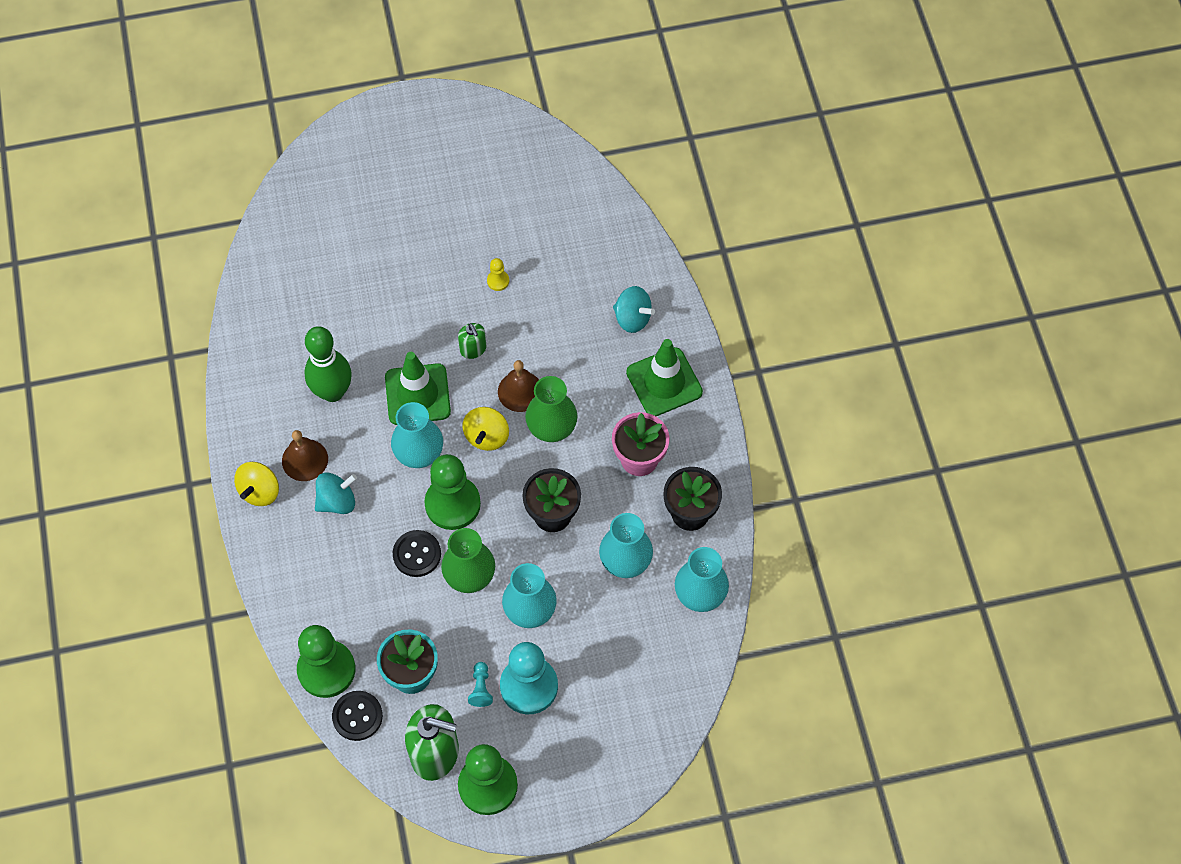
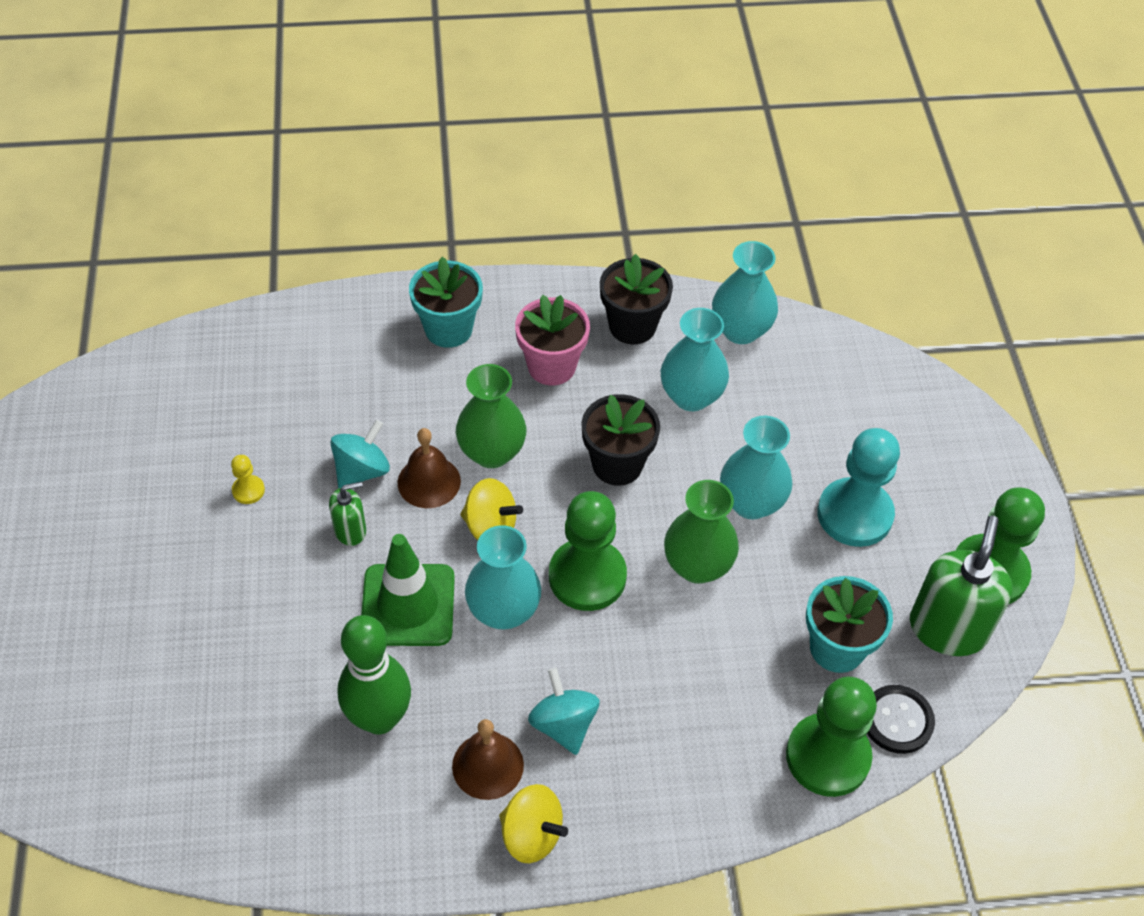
camera: 85 degrees left, 10 degrees down
black button [393,530,441,577] -> none
turquoise pawn [468,662,493,707] -> none
turquoise spinning top [613,286,655,333] -> turquoise spinning top moved to [330,420,390,488]
green traffic cone [626,339,703,416] -> turquoise flower pot [409,257,483,348]

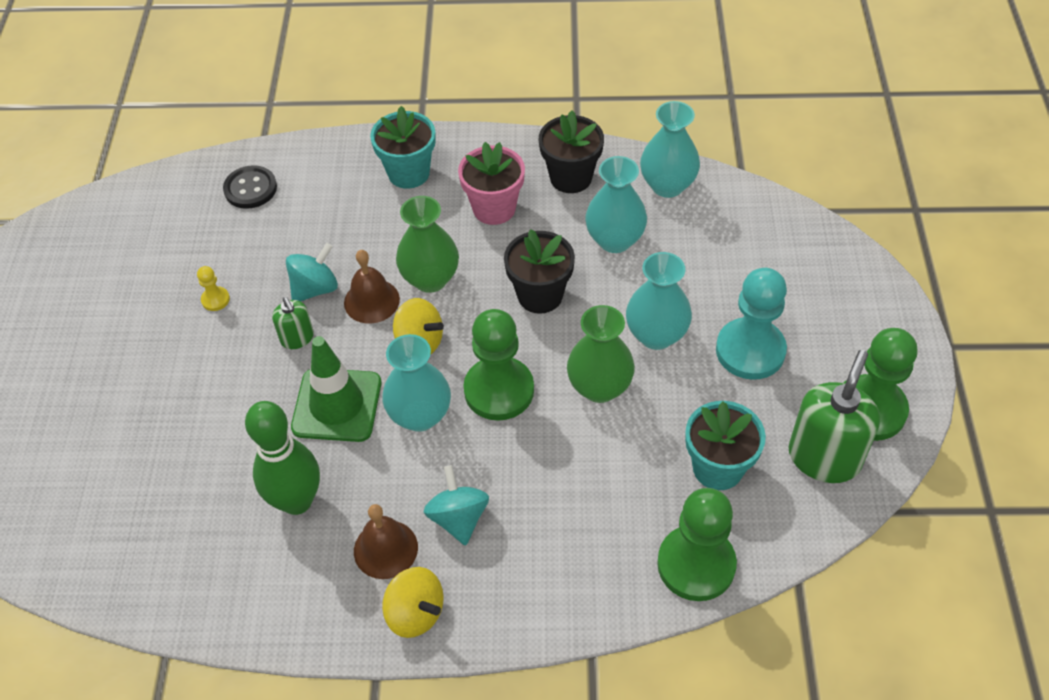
camera: 10 degrees right, 0 degrees up
green soap dispenser [329,482,366,546] -> green soap dispenser turned 75 degrees clockwise [272,297,314,349]
black button [867,685,935,754] -> black button moved to [223,165,277,209]

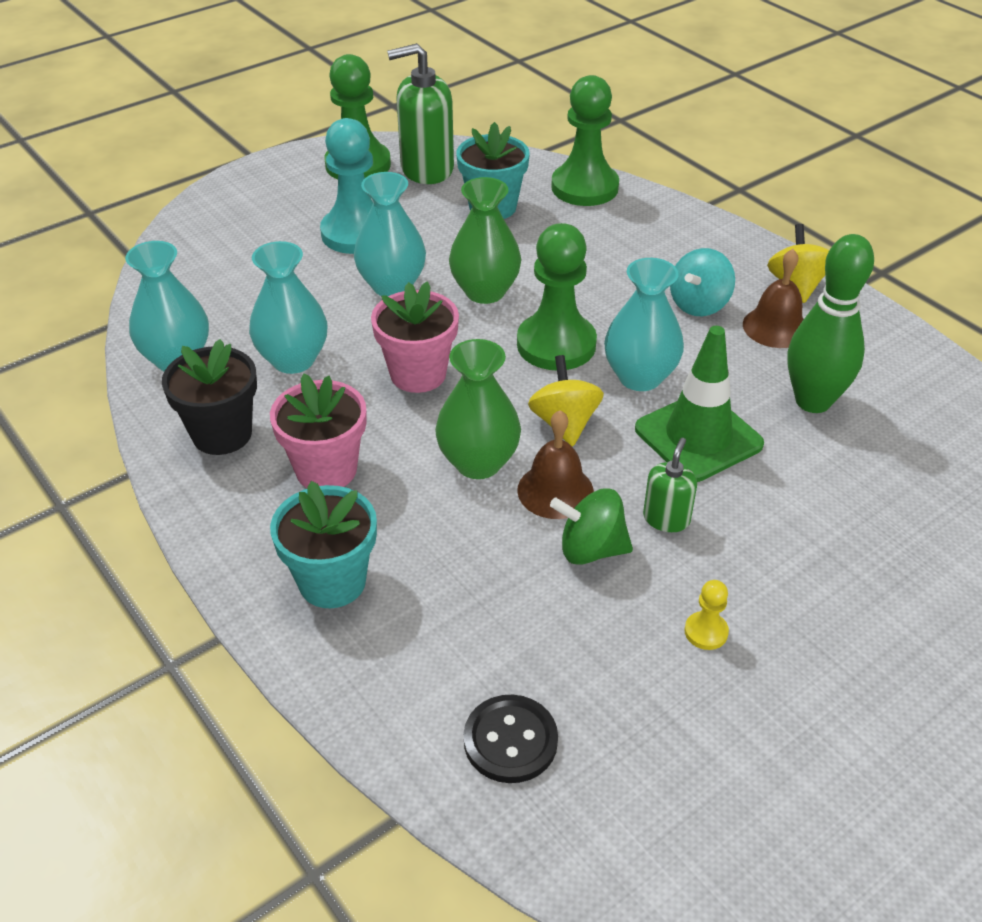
camera: 130 degrees left, 10 degrees down
turquoise spinning top [286,243,338,301] -> green spinning top [550,488,633,565]
black flower pot [504,229,575,314] -> pink flower pot [371,281,459,393]

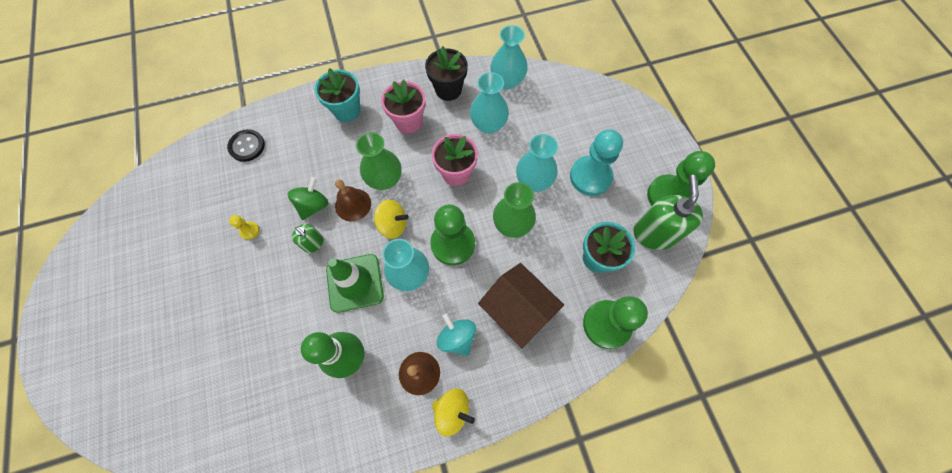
camera: 110 degrees right, 25 degrees up
none -> brown house [478,263,564,348]

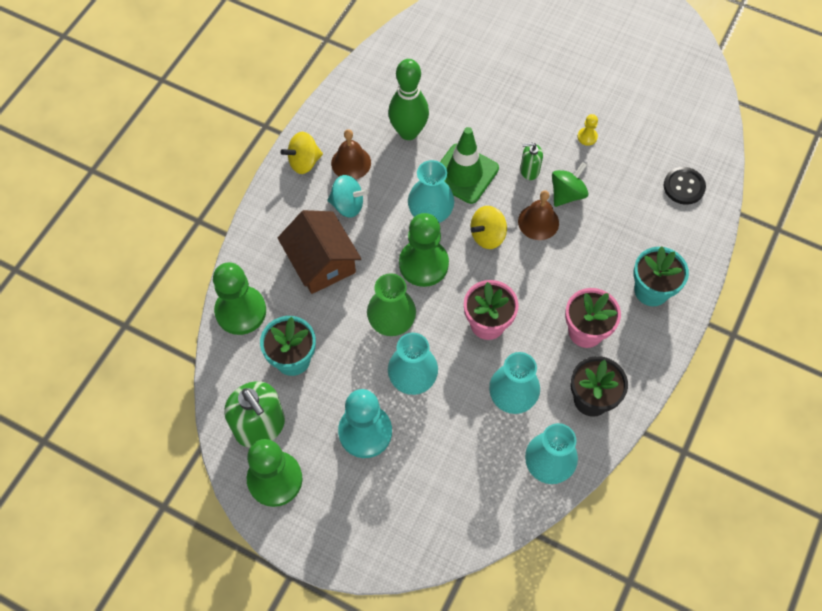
camera: 135 degrees right, 5 degrees down
green spinning top [288,177,328,220] -> green spinning top turned 120 degrees counterclockwise [552,162,588,207]
green vase [356,132,402,190] -> none
brown house [478,263,564,348] -> brown house turned 60 degrees clockwise [278,210,361,294]

